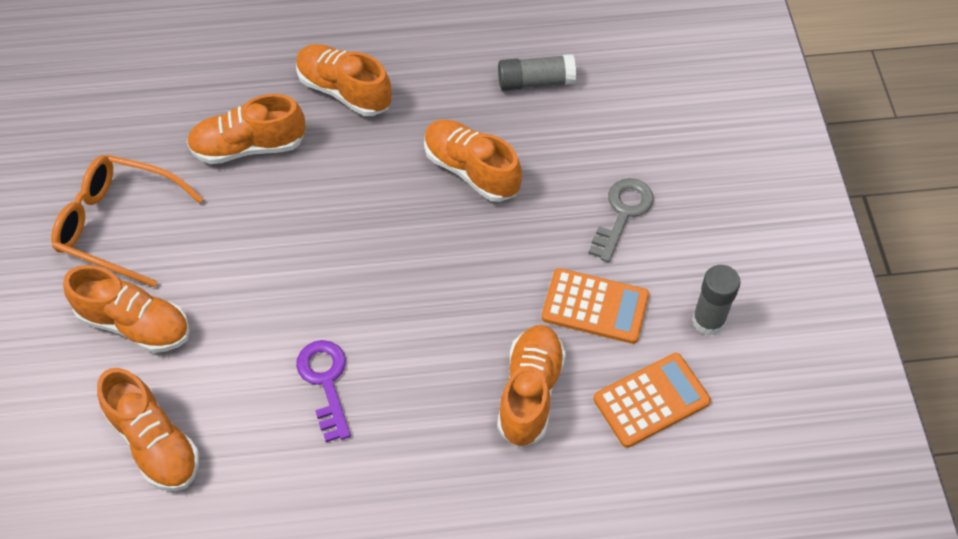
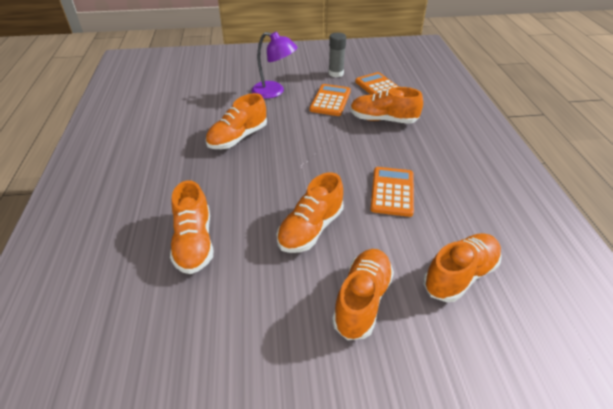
camera: 90 degrees left, 15 degrees down
orange glasses [51,155,204,288] -> none
orange shoe [296,44,392,116] -> orange shoe moved to [277,172,344,253]
purple key [296,340,351,442] -> orange calculator [370,167,414,217]
grey glue stick [498,54,576,91] -> none
grey key [588,178,654,262] -> purple lamp [251,32,298,98]

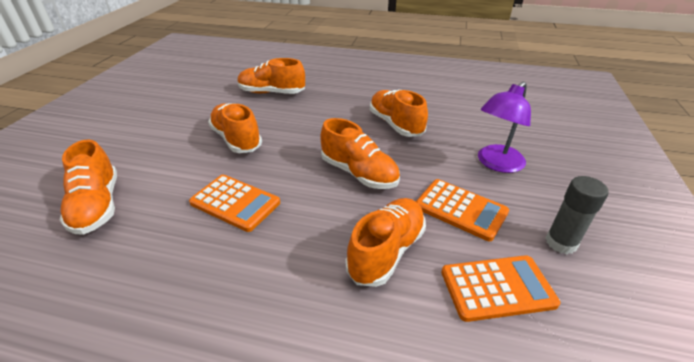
camera: 110 degrees right, 5 degrees down
orange shoe [332,249,394,340] -> orange shoe moved to [320,118,400,189]

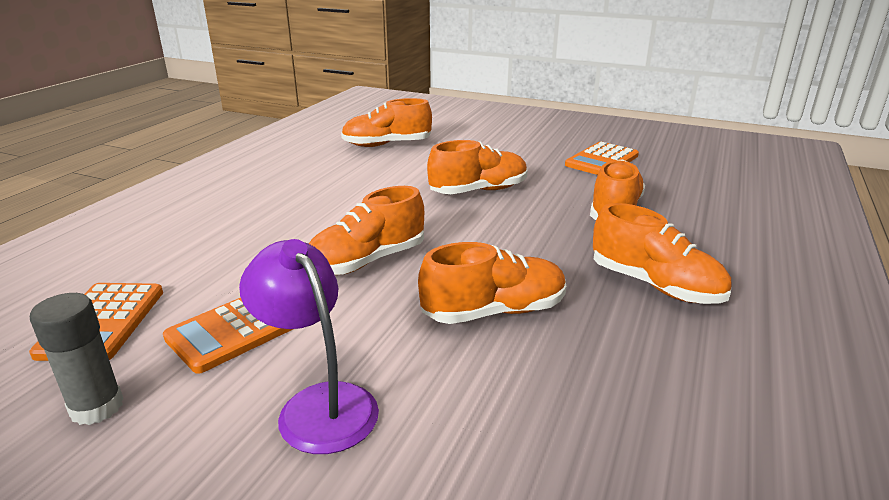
camera: 100 degrees right, 10 degrees down
orange calculator [189,175,280,232] -> orange calculator moved to [565,142,639,175]
orange shoe [346,198,426,287] -> orange shoe moved to [593,203,732,304]

